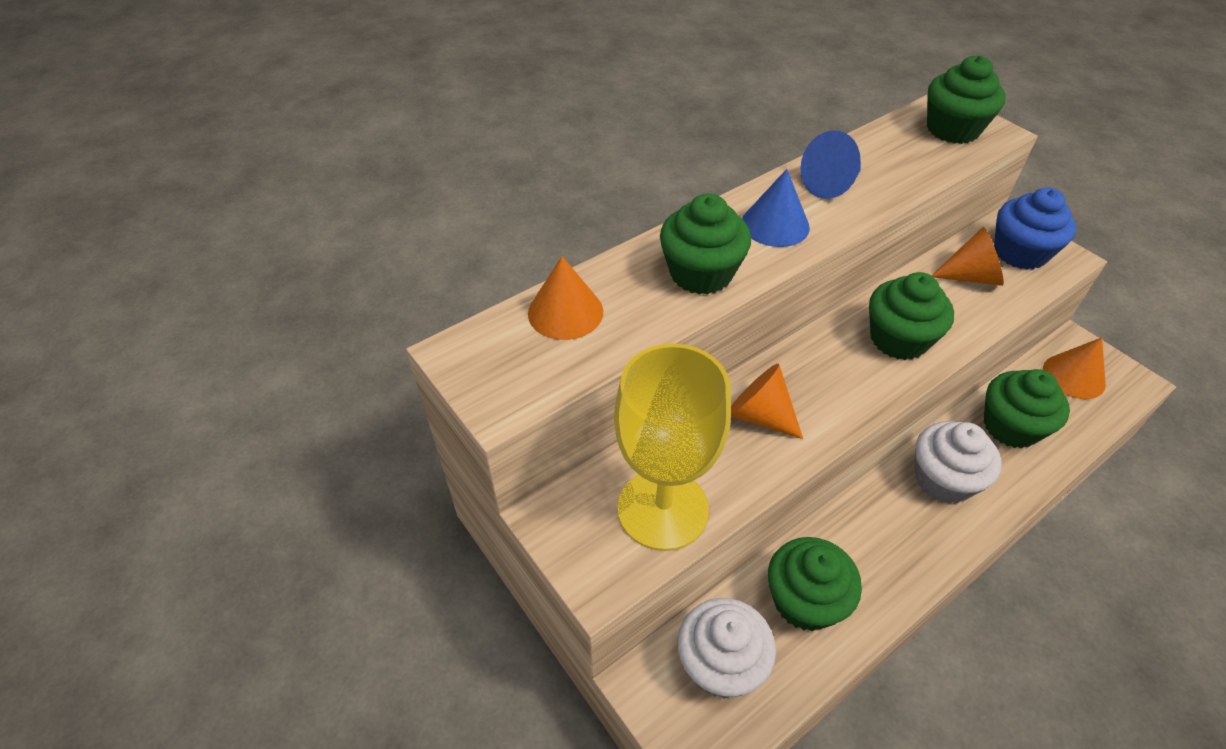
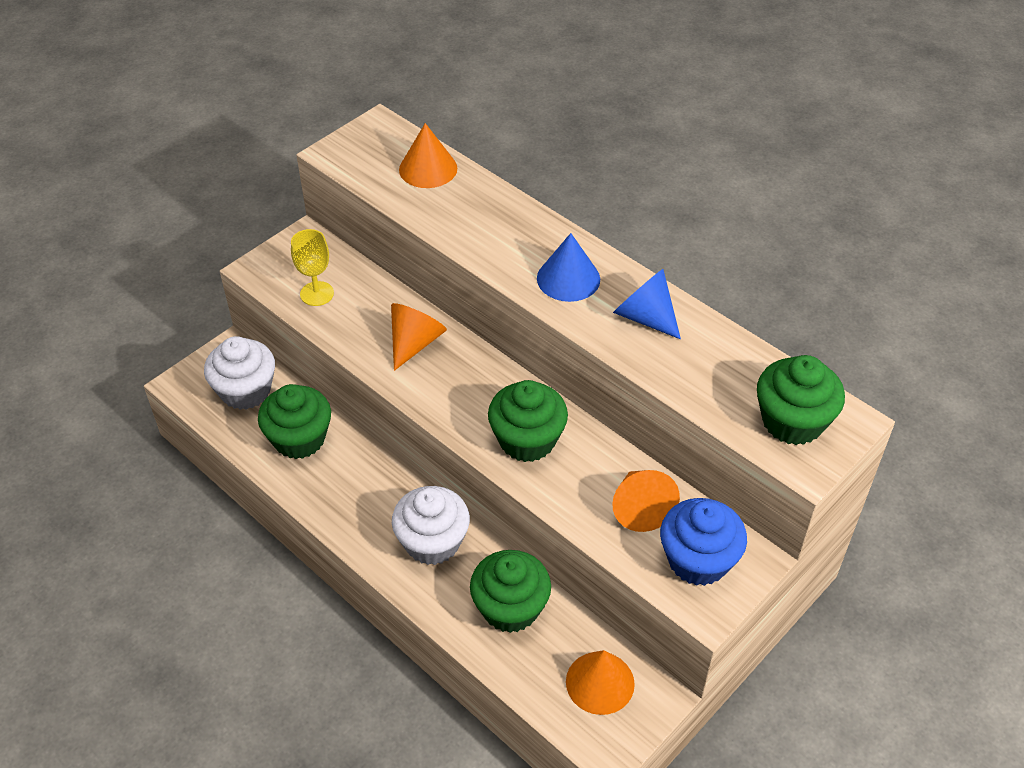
camera: 80 degrees right, 0 degrees up
yellow goblet [614,343,731,551] -> yellow goblet [291,229,334,306], size x0.49
green cupcake [660,193,751,295] -> none

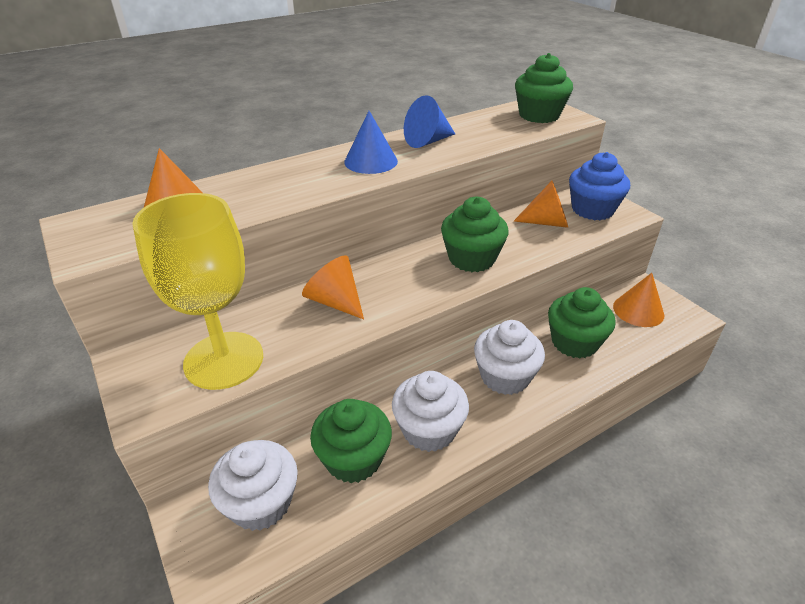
camera: 75 degrees left, 10 degrees down
yellow goblet [291,229,334,306] -> yellow goblet [132,193,263,390], size x2.03
none -> white cupcake [392,371,469,452]

